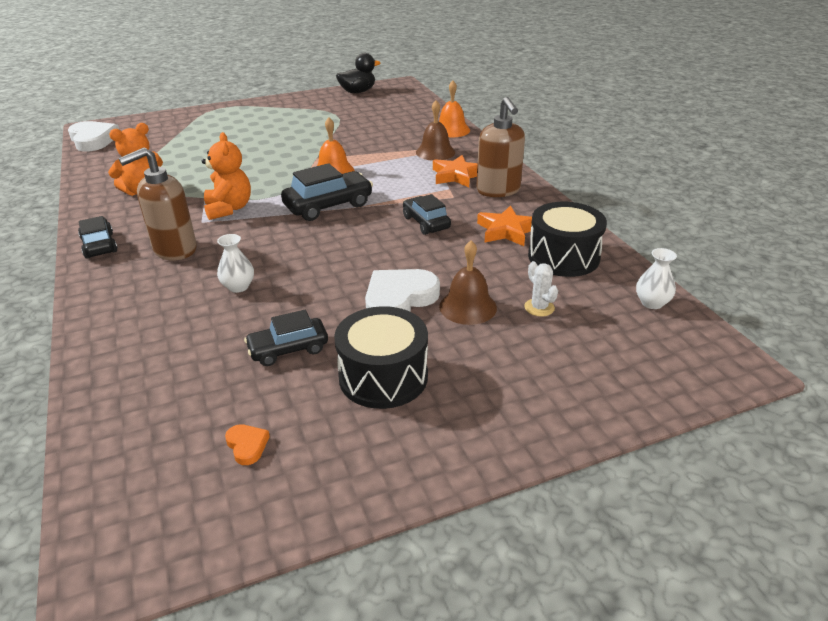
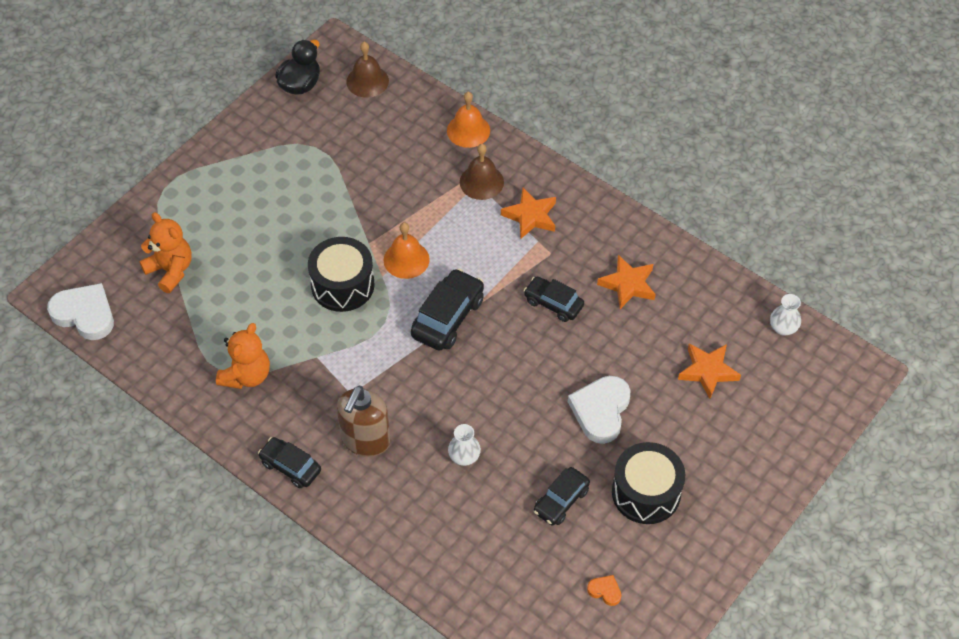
camera: 30 degrees left, 20 degrees up
orange teddy bear [202,132,251,220] -> orange teddy bear moved to [139,212,192,293]
brown bell [439,241,497,325] -> brown bell moved to [346,42,389,98]
brown soap dispenser [476,97,525,197] -> none
white cactus [524,261,558,317] -> orange star [678,344,741,399]
black drum [528,202,607,277] -> black drum moved to [308,237,375,312]

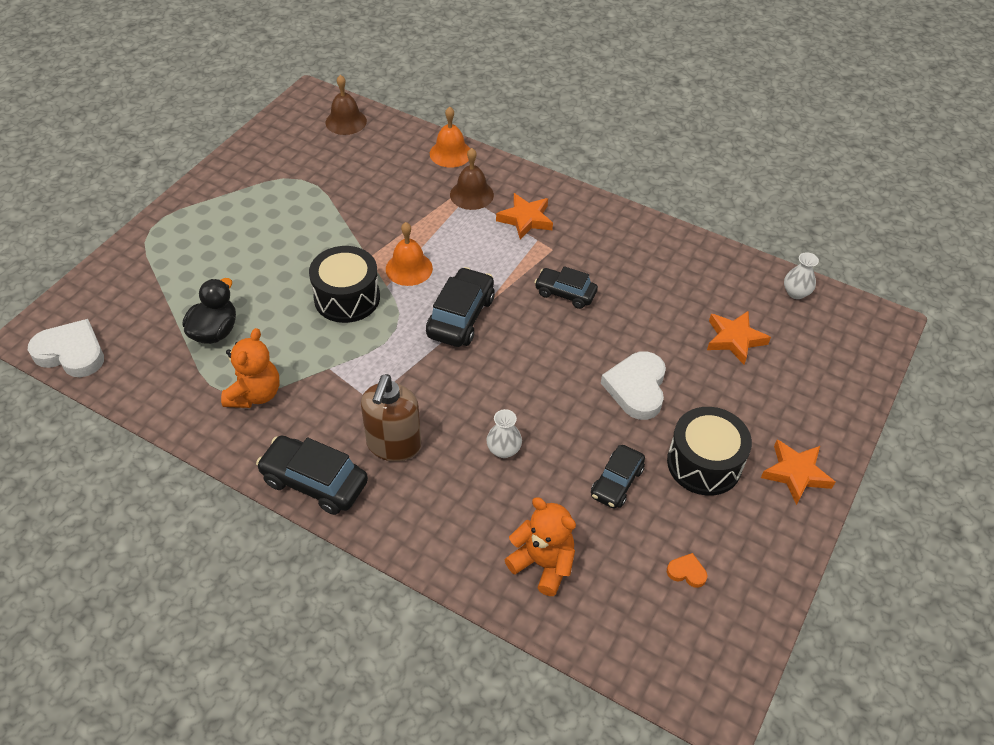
camera: 10 degrees left, 5 degrees down
orange teddy bear [139,212,192,293] -> orange teddy bear moved to [504,497,576,596]
black car [258,437,321,488] -> black car [256,436,368,515], size x1.52
black duck [275,40,320,95] -> black duck moved to [183,278,236,344]
orange star [597,255,656,309] -> orange star moved to [761,439,835,505]

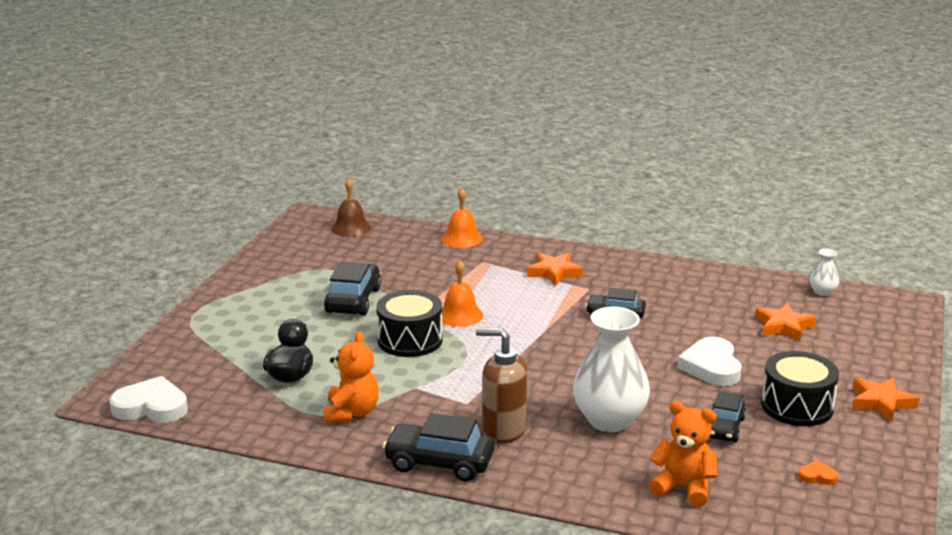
camera: 10 degrees left, 25 degrees down
brown soap dispenser [361,374,421,462] -> brown soap dispenser turned 105 degrees clockwise [476,328,528,443]
black car [426,267,495,347] -> black car moved to [324,262,381,316]
brown bell [450,148,494,210] -> none
white vase [486,409,522,458] -> white vase [573,307,650,432], size x2.21

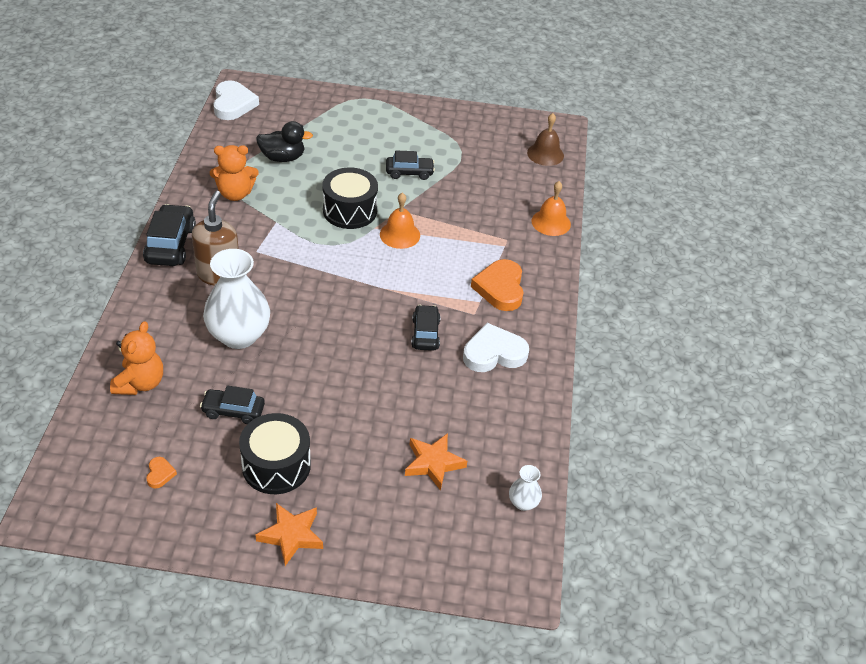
camera: 75 degrees right, 20 degrees up
black car [324,262,381,316] -> black car [386,151,435,180], size x0.66
orange star [527,253,583,286] -> orange heart [471,259,524,311]
white heart [677,337,741,386] -> white heart moved to [463,323,529,372]

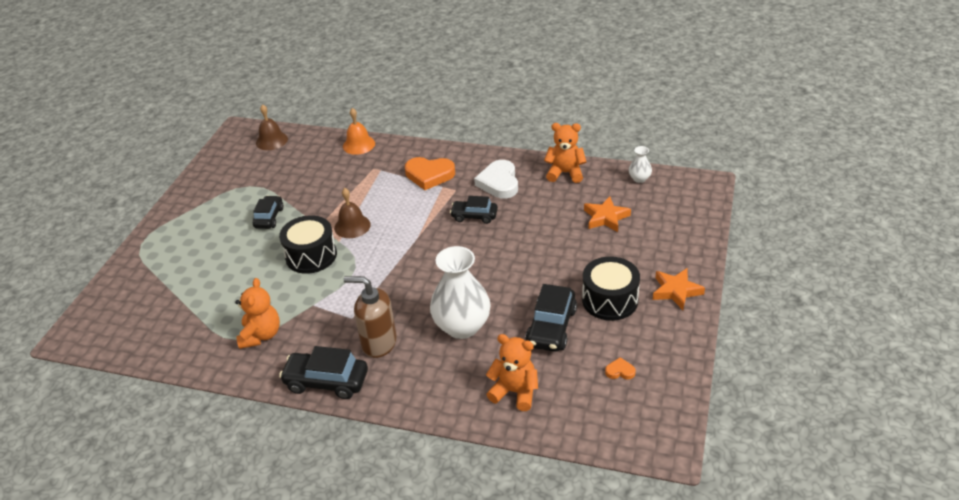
camera: 75 degrees left, 5 degrees down
black car [200,385,265,424] -> black car [525,284,577,352], size x1.52
white heart [213,80,259,120] -> none
black duck [256,121,313,162] -> none
orange bell [380,192,420,249] -> brown bell [334,188,371,238]
none -> orange teddy bear [544,123,586,183]

